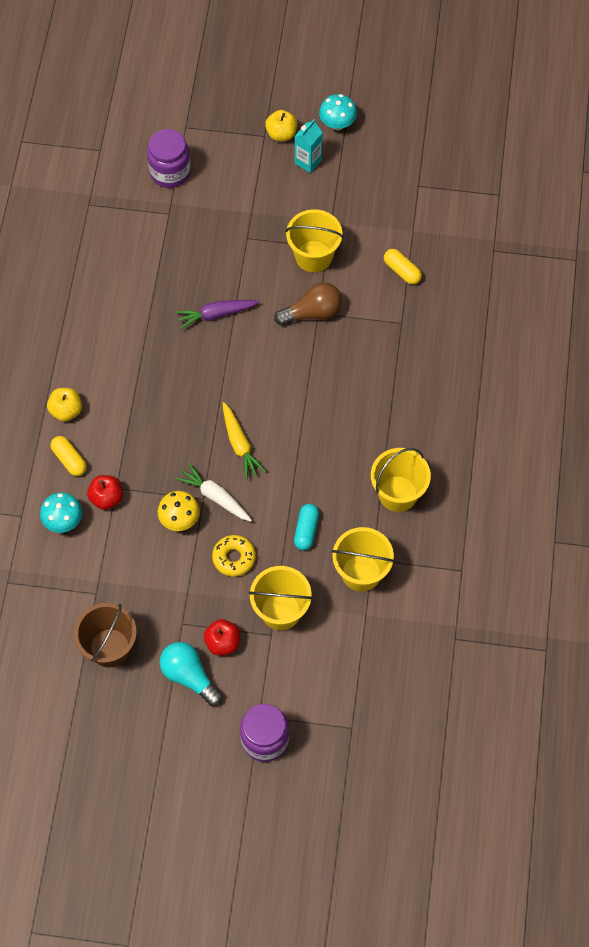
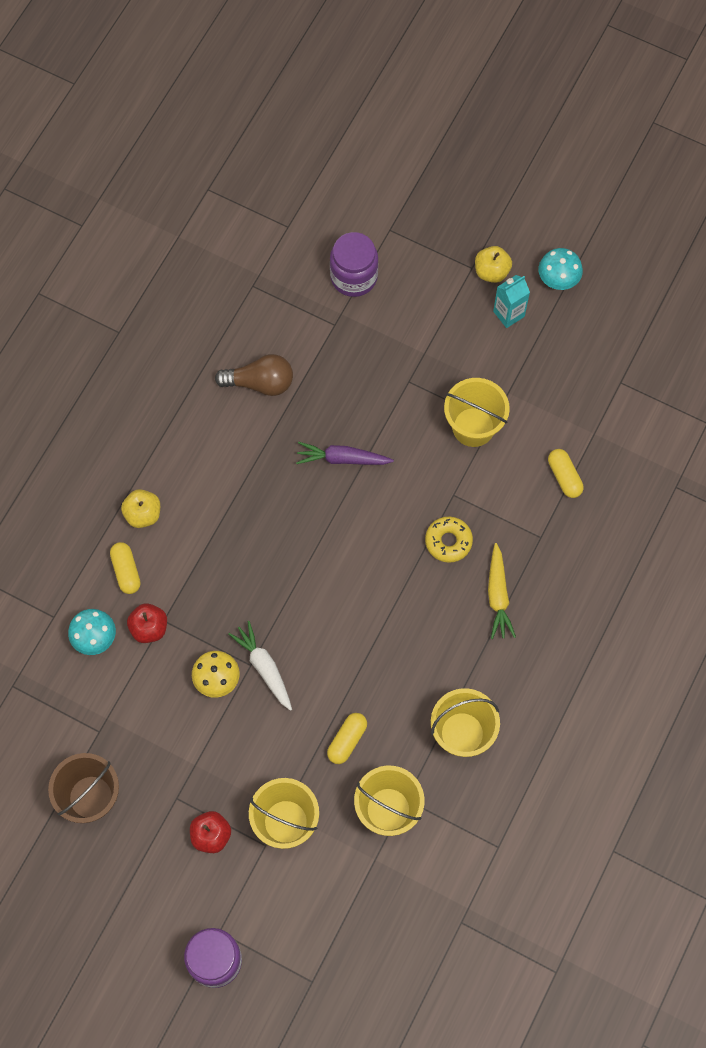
camera: 20 degrees right, 5 degrees up
turquoise light bulb [160,642,223,706] -> none
yellow donut [212,535,256,577] -> yellow donut moved to [425,516,473,563]
yellow carrot [223,402,266,480] -> yellow carrot moved to [488,543,516,639]
brown light bulb [274,282,342,326] -> brown light bulb moved to [215,354,293,396]
turquoise capsule [294,504,319,550] -> yellow capsule [327,713,367,764]

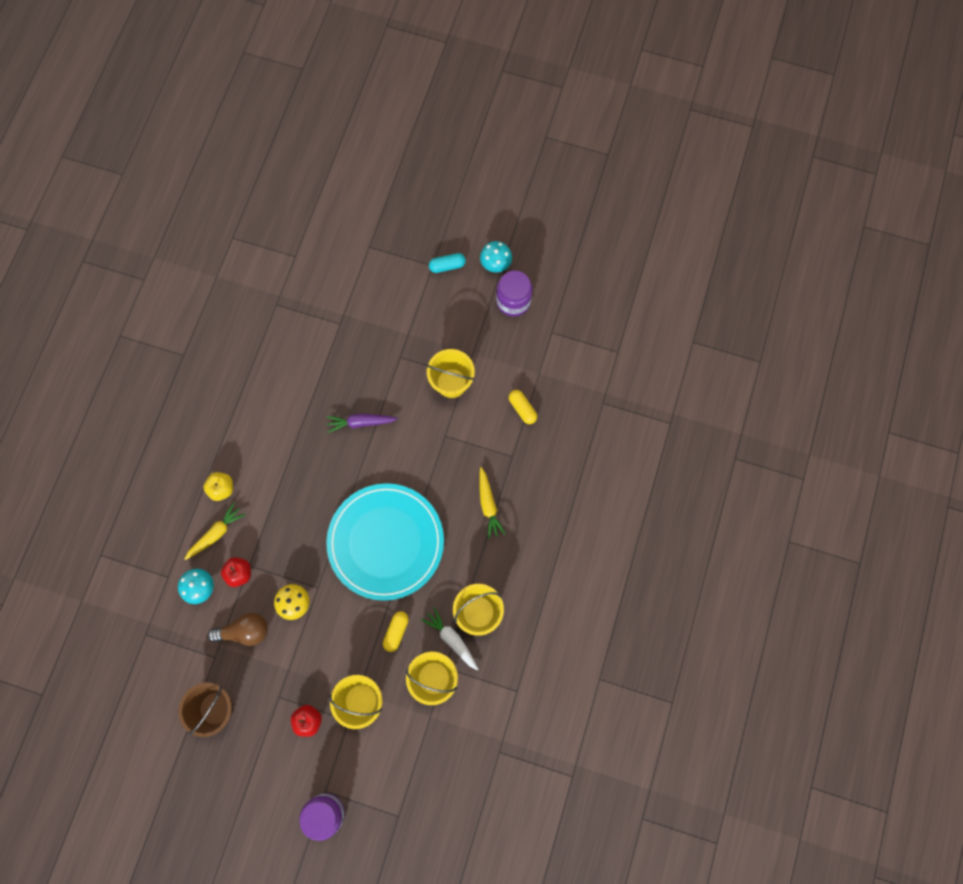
camera: 10 degrees left, 5 degrees up
yellow capsule [110,542,141,594] -> yellow carrot [184,502,246,560]
brown light bulb [215,354,293,396] -> brown light bulb moved to [208,612,268,646]
white carrot [228,621,292,711] -> white carrot moved to [421,607,478,670]
purple jar [330,232,378,297] -> purple jar moved to [496,270,532,317]
yellow donut [425,516,473,563] -> none
yellow apple [475,246,512,283] -> turquoise capsule [429,253,466,273]
turquoise carton [493,275,530,328] -> none
none -> turquoise plate [326,483,444,601]

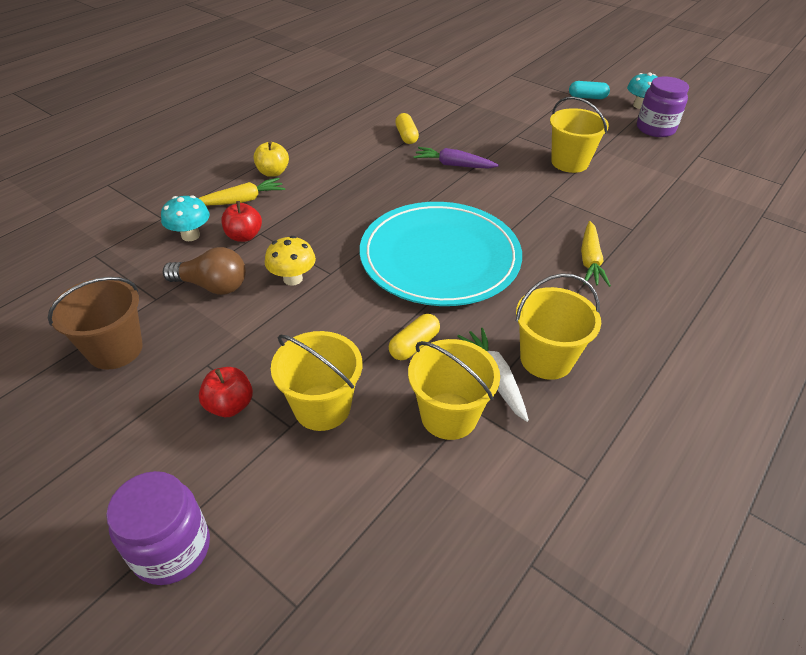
camera: 20 degrees right, 30 degrees down
yellow capsule [509,390,537,424] -> yellow capsule moved to [395,113,419,144]

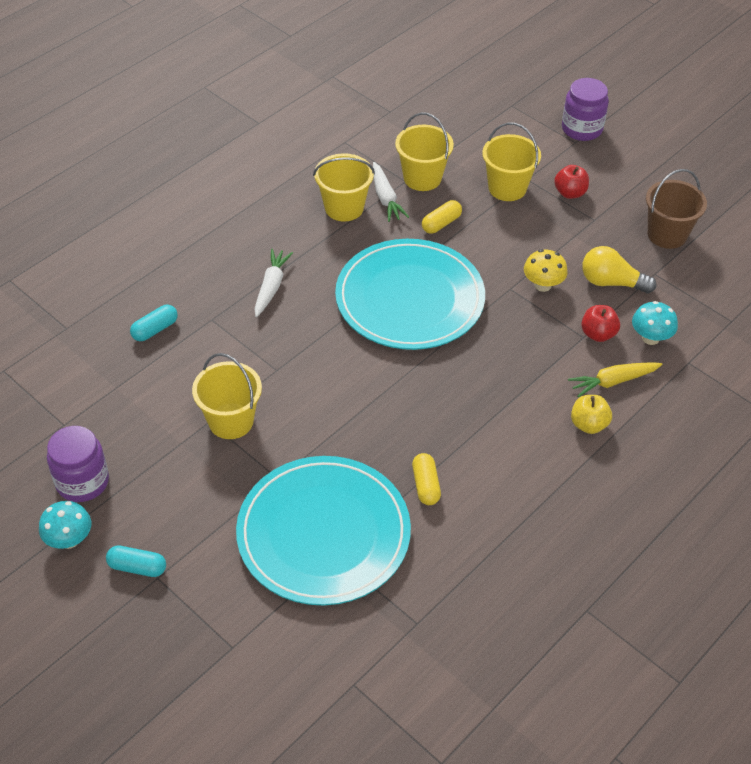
camera: 175 degrees left, 5 degrees up
brown light bulb [163,247,246,295] -> yellow light bulb [582,246,656,294]
purple carrot [413,147,499,169] -> none
yellow carrot [581,221,611,287] -> white carrot [254,249,293,317]
none -> turquoise capsule [130,305,178,341]
none -> turquoise plate [236,456,411,606]

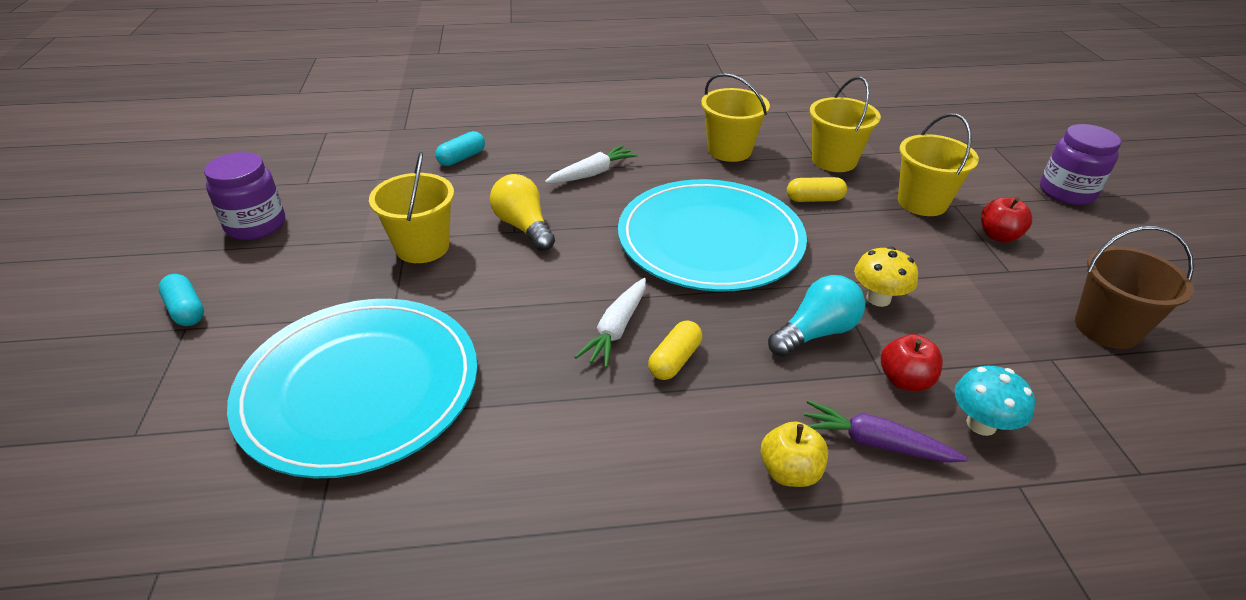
camera: 40 degrees right, 10 degrees down
turquoise mushroom [39,501,91,549] -> none
turquoise capsule [130,305,178,341] -> turquoise capsule turned 45 degrees counterclockwise [435,131,485,166]
white carrot [373,162,409,222] -> white carrot moved to [575,278,646,368]
yellow capsule [412,453,441,505] -> yellow capsule moved to [648,321,702,380]
yellow carrot [568,362,662,397] -> purple carrot [804,400,968,463]
yellow light bulb [582,246,656,294] -> yellow light bulb moved to [490,174,555,251]
none -> turquoise light bulb [768,275,865,357]

